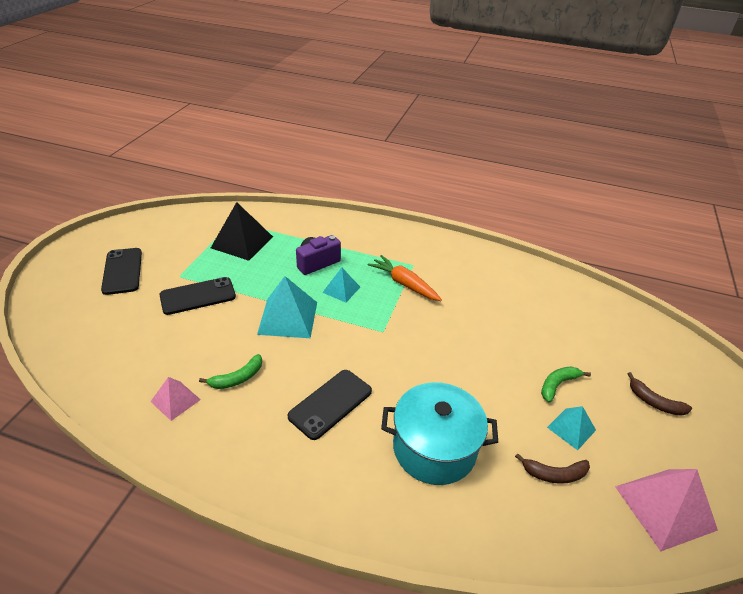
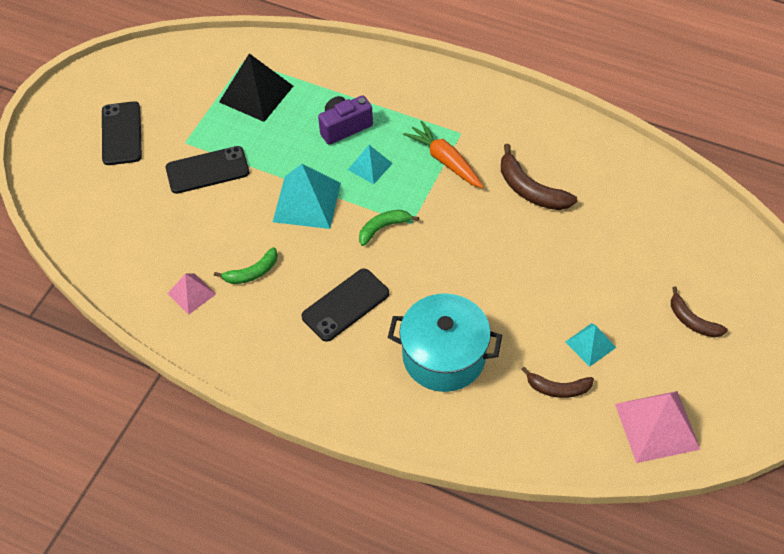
camera: 10 degrees right, 15 degrees up
green banana [541,367,591,403] -> green banana moved to [359,210,419,246]
none -> brown banana [501,144,577,210]

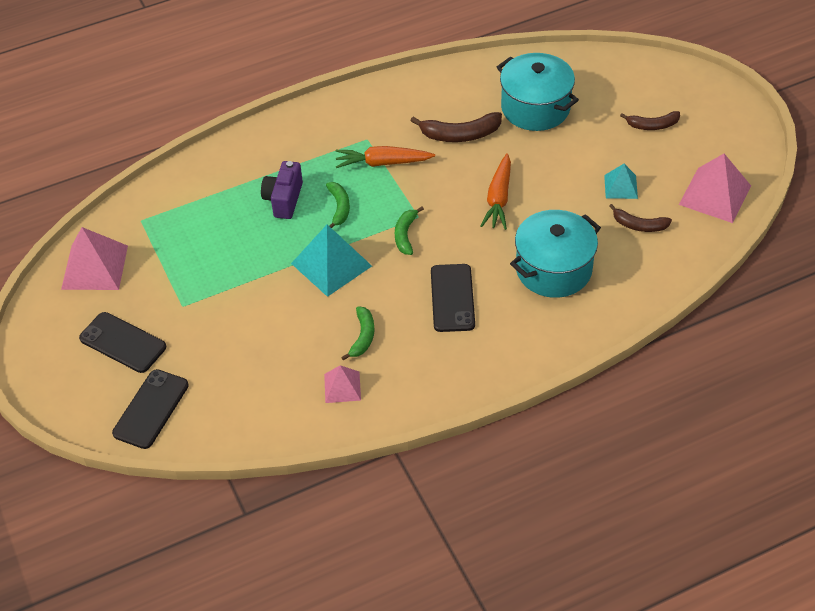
camera: 50 degrees left, 5 degrees down
black phone [166,146,249,194] -> black phone moved to [112,369,189,449]
black pyramid [219,53,293,122] -> none
turquoise pyramid [348,145,393,184] -> green banana [326,182,350,228]
brown banana [521,367,594,398] -> brown banana turned 60 degrees clockwise [609,204,672,232]
none -> pink pyramid [61,227,128,290]
none -> orange carrot [481,153,511,230]
none -> turquoise pot [497,53,579,131]

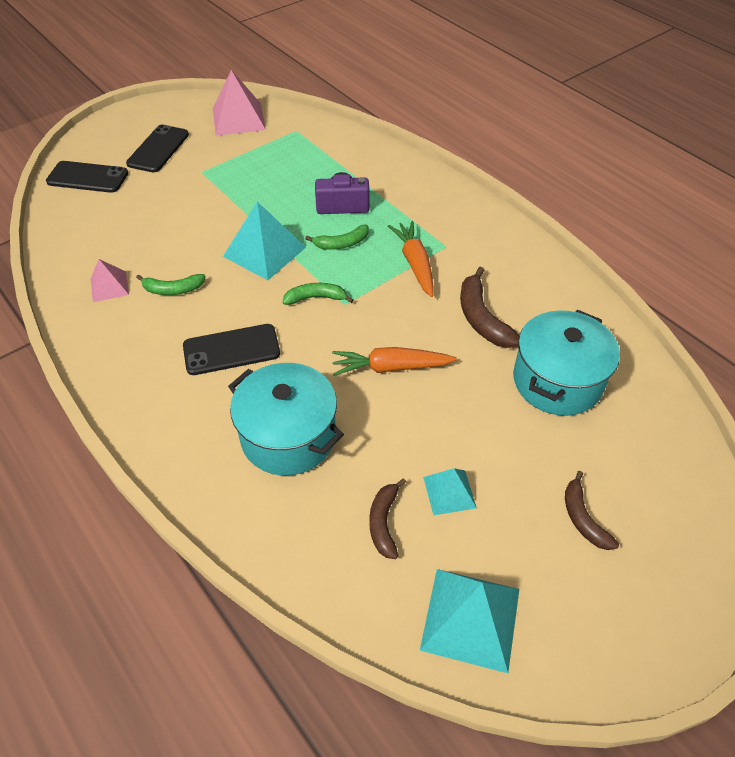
camera: 75 degrees right, 0 degrees up
pink pyramid [679,154,751,223] -> turquoise pyramid [420,569,519,673]

